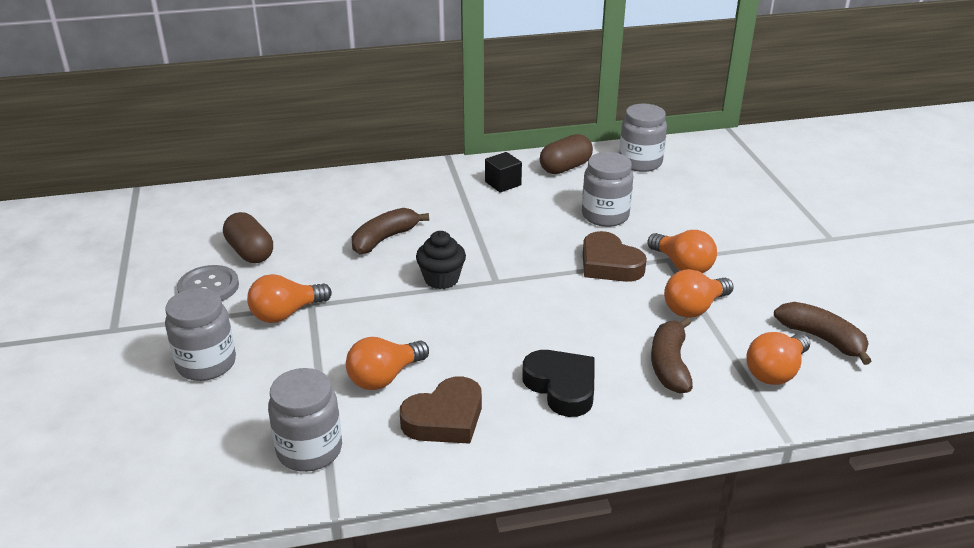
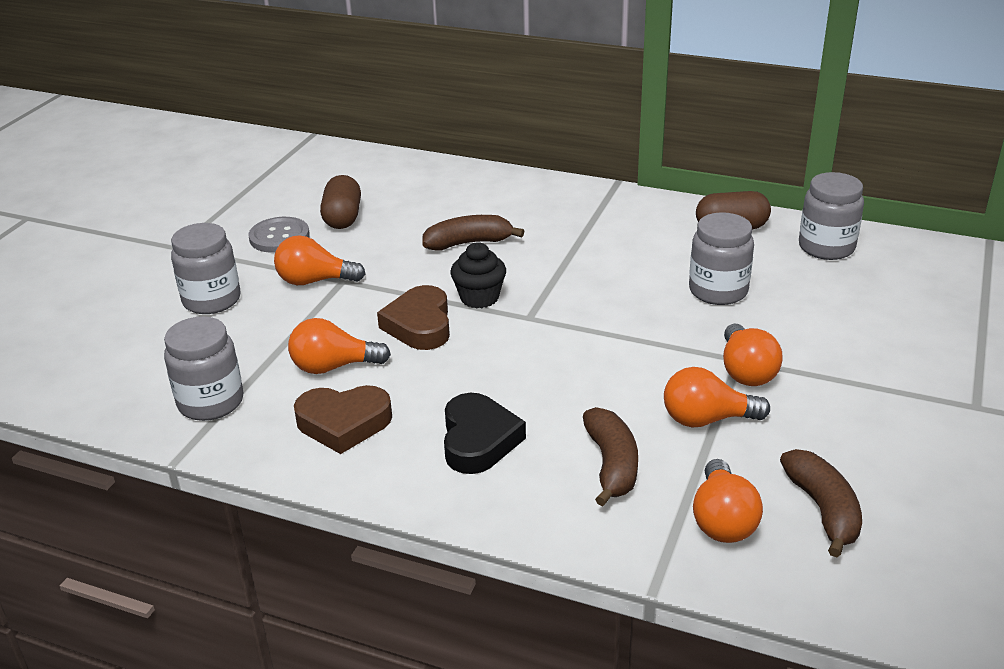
camera: 35 degrees right, 0 degrees up
black cube [485,152,522,192] -> none
brown heart [583,231,647,282] -> brown heart moved to [377,285,450,350]
brown banana [651,317,693,394] -> brown banana turned 135 degrees clockwise [583,407,638,506]
orange light bulb [746,332,810,385] -> orange light bulb turned 75 degrees counterclockwise [693,459,763,543]

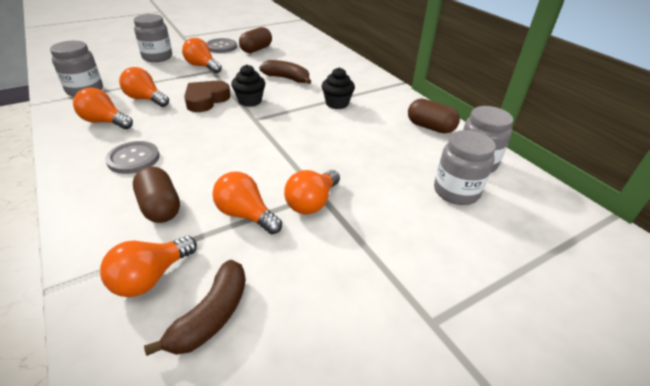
camera: 35 degrees right, 5 degrees up
brown heart [294,385,392,454] -> orange light bulb [73,88,133,129]
black heart [444,393,526,474] -> grey button [105,141,159,174]
brown banana [583,407,638,506] -> brown capsule [133,166,180,223]
grey jar [689,212,754,305] -> grey jar moved to [434,130,496,205]
none -> black cupcake [322,67,355,109]

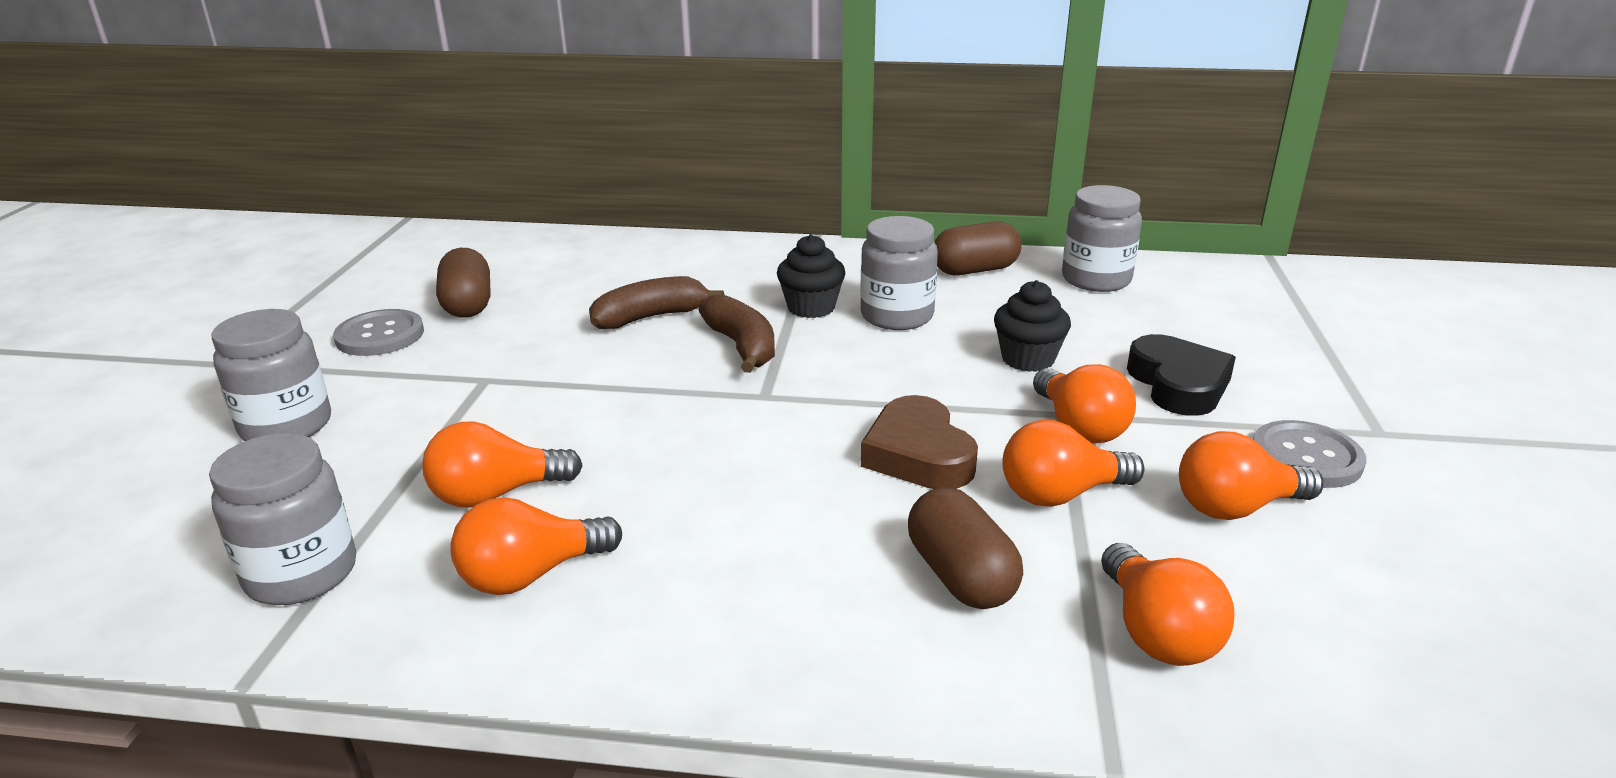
camera: 50 degrees left, 10 degrees down
grey button [105,141,159,174] -> grey button moved to [1253,420,1366,488]
brown capsule [133,166,180,223] -> brown capsule turned 60 degrees clockwise [908,487,1023,609]
brown banana [144,260,246,356] -> brown banana moved to [698,294,775,373]
orange light bulb [182,38,222,73] -> orange light bulb moved to [1179,431,1324,520]
brown heart [184,81,231,112] -> brown heart moved to [861,395,978,489]
black cupcake [231,64,265,107] -> black cupcake moved to [994,280,1071,372]
grey jar [434,130,496,205] -> grey jar moved to [860,216,938,330]
none -> black heart [1127,334,1236,416]

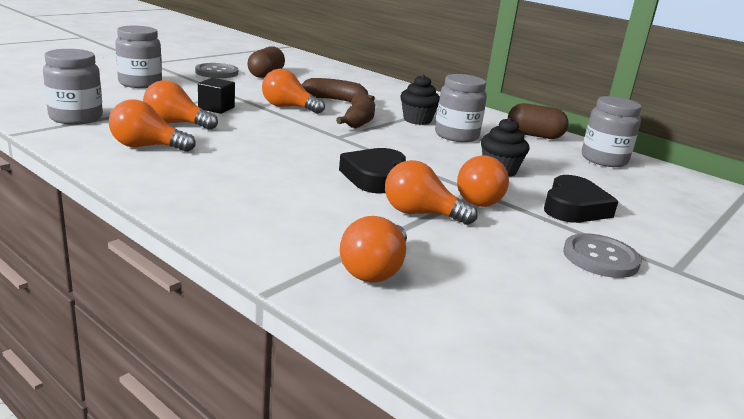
camera: 30 degrees right, 5 degrees down
brown heart [861,395,978,489] -> black heart [339,148,406,194]
brown capsule [908,487,1023,609] -> none
orange light bulb [1179,431,1324,520] -> orange light bulb moved to [262,69,325,114]
none -> black cube [198,78,235,114]

